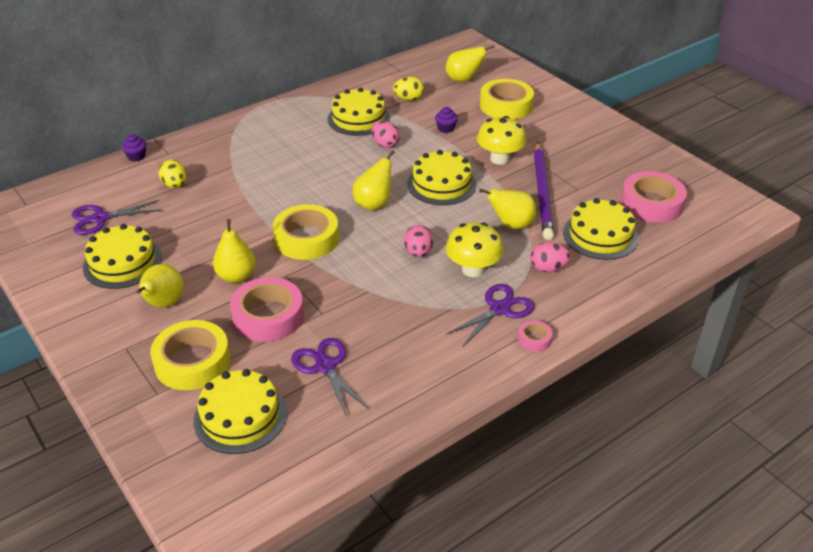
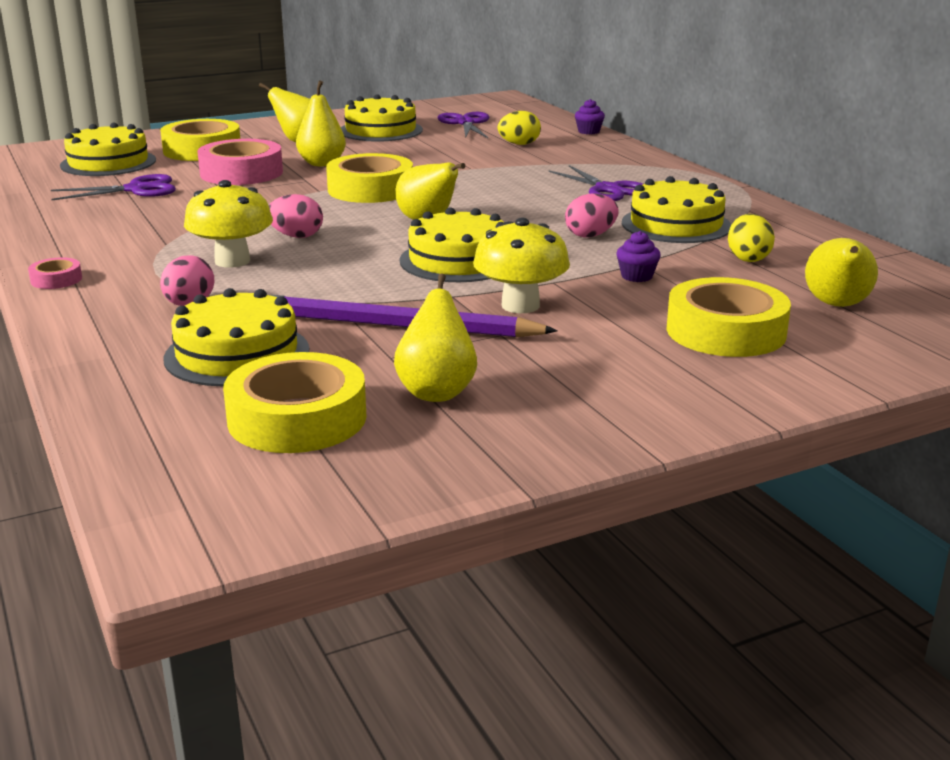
camera: 100 degrees right, 15 degrees down
purple scissors [446,284,534,347] -> purple scissors moved to [549,165,643,201]
yellow pear [479,189,536,229] -> yellow pear moved to [394,273,477,402]
pink tape [621,171,687,223] -> yellow tape [223,352,367,453]

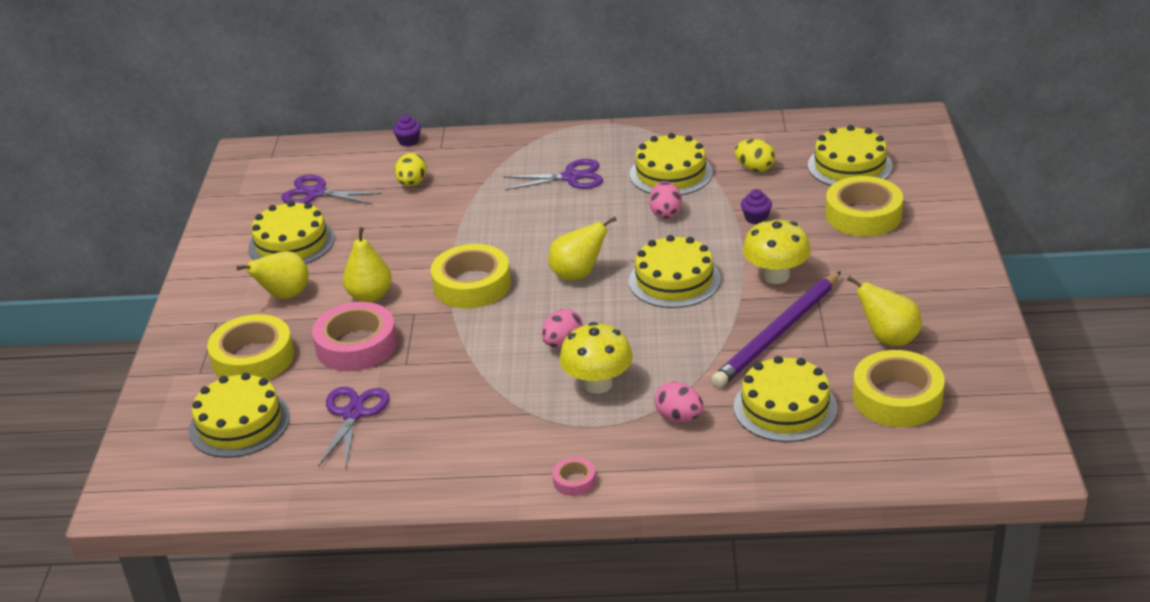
camera: 60 degrees left, 10 degrees up
yellow pear [805,238,878,307] -> yellow cake [808,125,893,186]

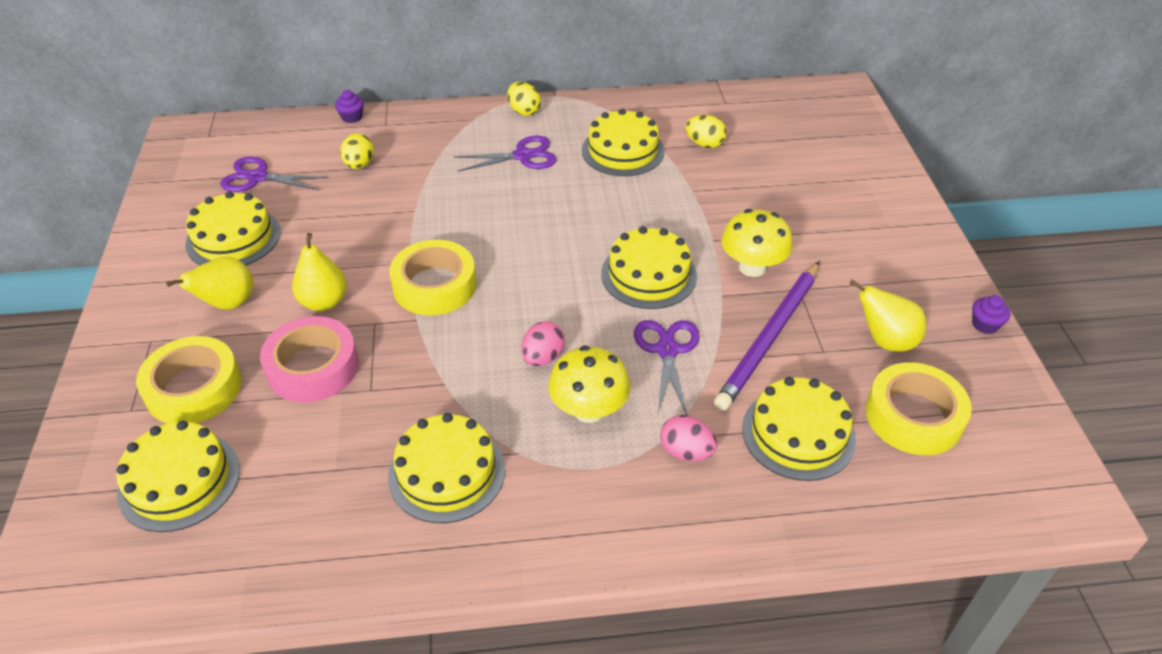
camera: 10 degrees left, 10 degrees up
purple scissors [318,387,390,468] -> purple scissors moved to [634,320,700,415]
yellow pear [548,217,617,281] -> none
pink tape [552,457,596,496] -> none
pink egg [649,181,682,219] -> none
purple cupcake [741,189,772,224] -> purple cupcake moved to [972,295,1010,334]
yellow cake [808,125,893,186] -> yellow cake moved to [388,413,505,523]
yellow tape [826,176,903,236] -> none
none -> yellow egg [507,82,541,116]

